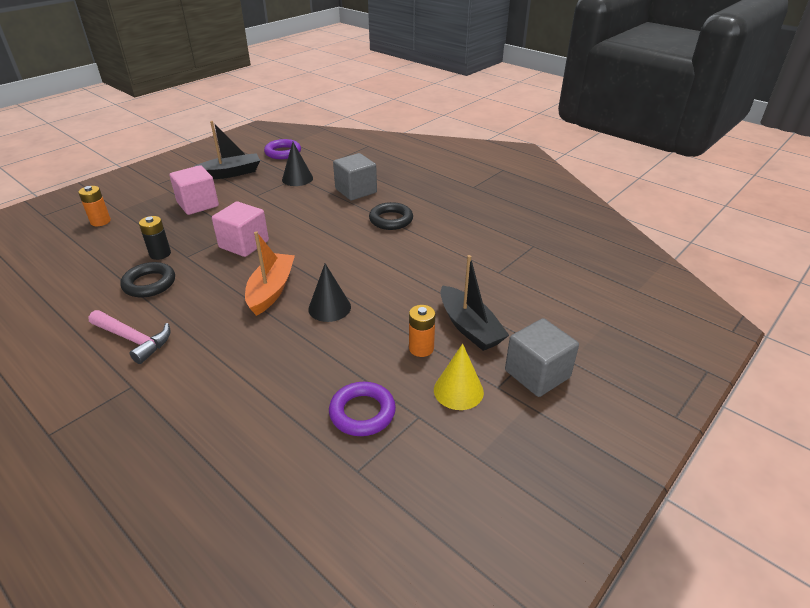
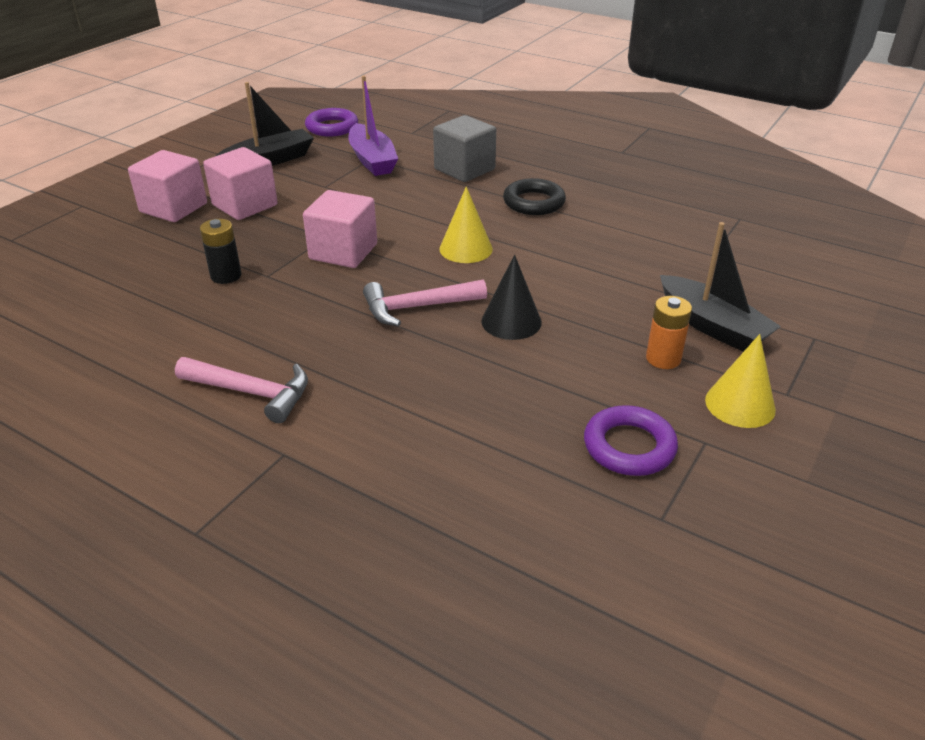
camera: 10 degrees left, 0 degrees up
orange battery [78,186,111,226] -> none
black ring [120,262,175,297] -> none
orange boat [245,231,295,316] -> pink hammer [363,279,487,326]
black cone [282,142,313,186] -> purple boat [348,76,398,176]
grey cube [505,318,579,397] -> none
none -> pink cube [128,150,207,222]
none -> yellow cone [439,186,493,263]

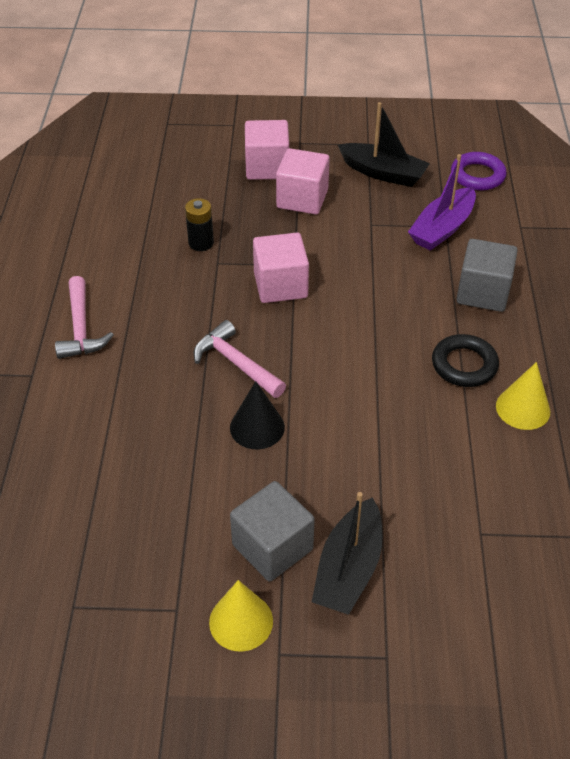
camera: 60 degrees right, 10 degrees up
yellow cone [439,186,493,263] -> yellow cone moved to [496,362,550,430]
purple ring [584,405,678,476] -> none
orange battery [646,296,692,369] -> grey cube [230,481,315,582]

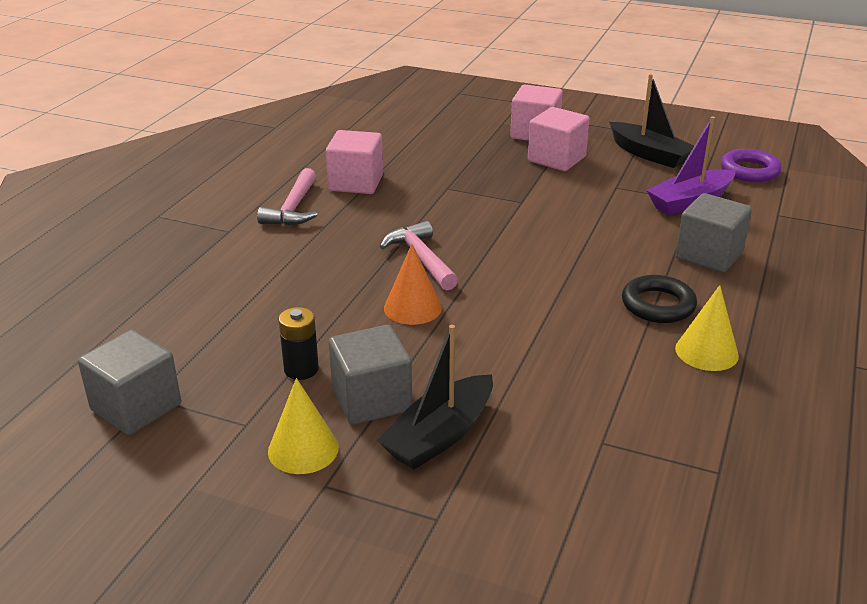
camera: 20 degrees right, 15 degrees down
black battery [185,198,214,251] -> black battery moved to [278,307,319,380]
black cone [230,381,285,449] -> orange cone [384,244,442,325]
pink cube [253,233,309,303] -> pink cube moved to [326,130,383,194]
none -> grey cube [78,330,181,435]

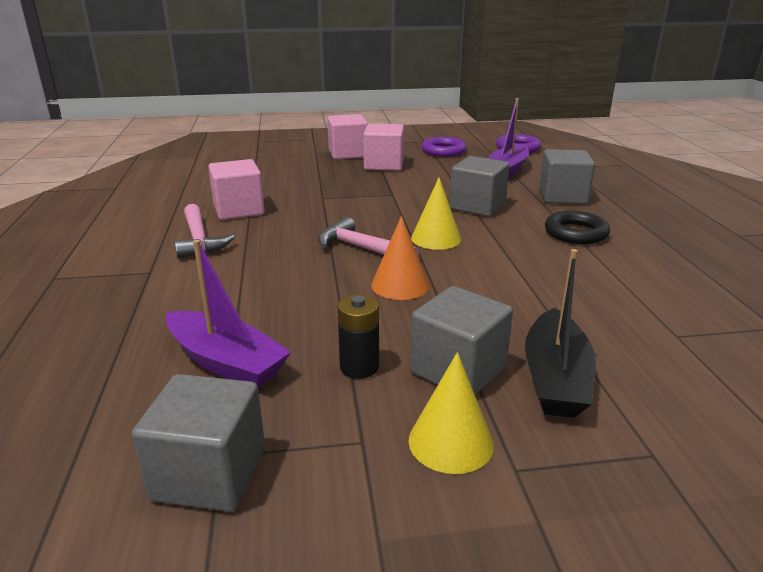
camera: 30 degrees left, 5 degrees down
black boat [609,74,694,168] -> purple ring [422,137,467,157]
yellow cone [675,285,739,371] -> yellow cone moved to [411,177,461,250]
none -> purple boat [166,240,291,388]
none -> grey cube [449,156,509,217]

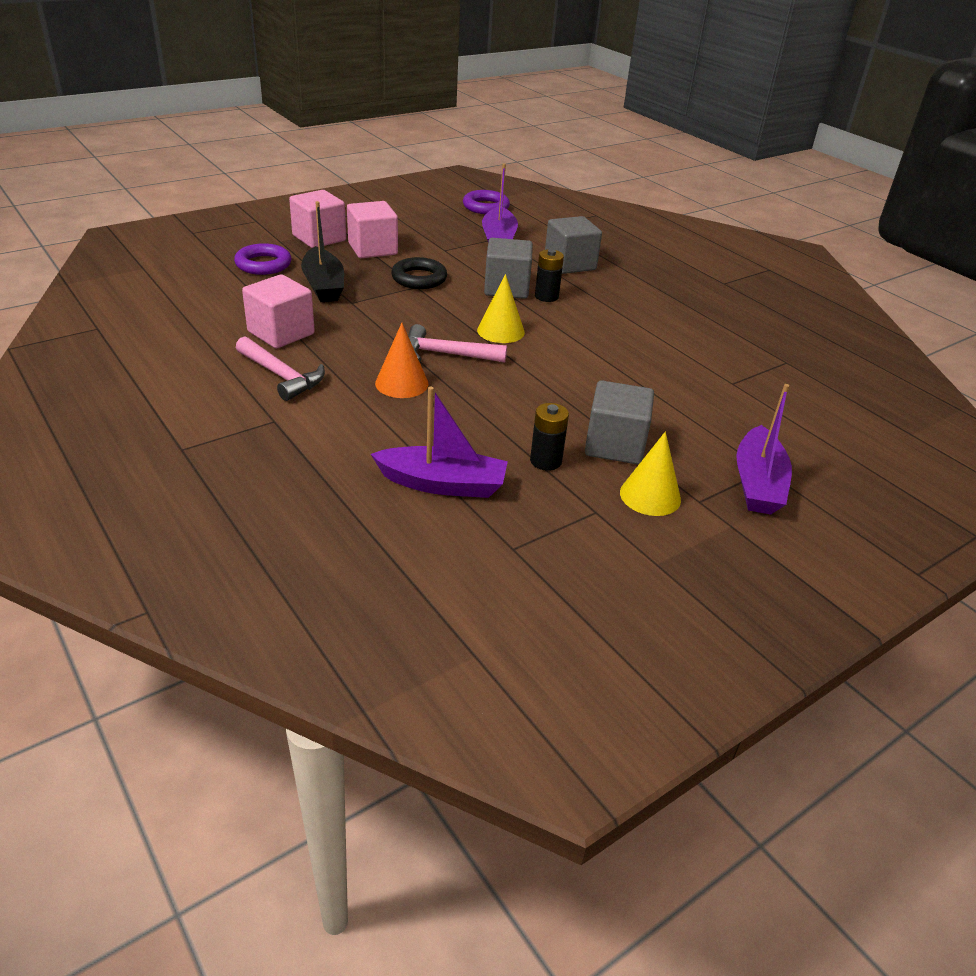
camera: 30 degrees left, 10 degrees up
grey cube [132,374,265,512] -> none
orange cone [371,216,429,300] -> orange cone moved to [375,323,429,398]
purple ring [422,137,467,157] -> purple ring moved to [234,243,292,275]
black boat [525,249,596,418] -> black boat moved to [301,201,344,302]
black ring [545,211,610,244] -> black ring moved to [391,257,447,289]
none -> black battery [535,249,564,302]
none -> purple boat [736,384,792,514]

